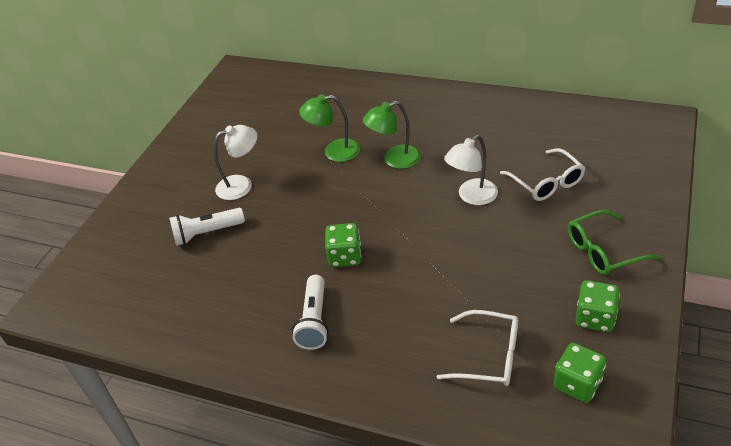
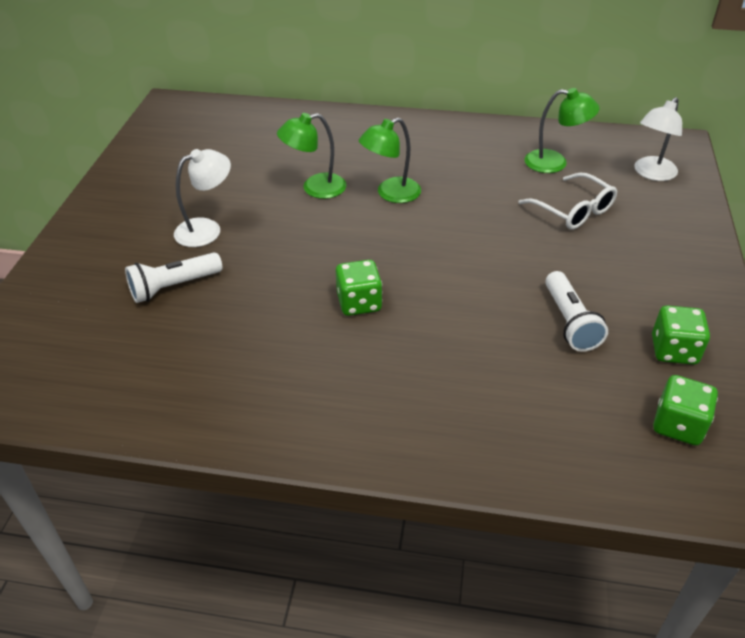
camera: 15 degrees left, 0 degrees up
white flashlight [292,275,329,350] -> white flashlight moved to [545,271,608,352]
white glasses [437,310,518,386] -> none
white lamp [444,135,498,205] -> white lamp moved to [634,97,682,181]
green glasses [568,210,660,275] -> none
none -> green lamp [525,88,600,173]

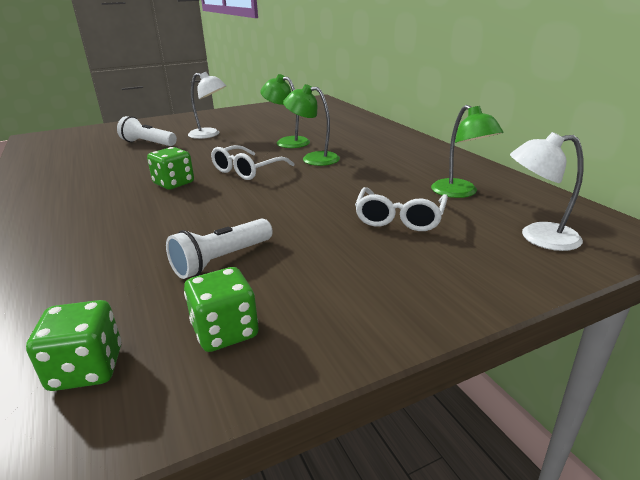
camera: 55 degrees right, 15 degrees down
none -> white glasses [211,145,295,180]

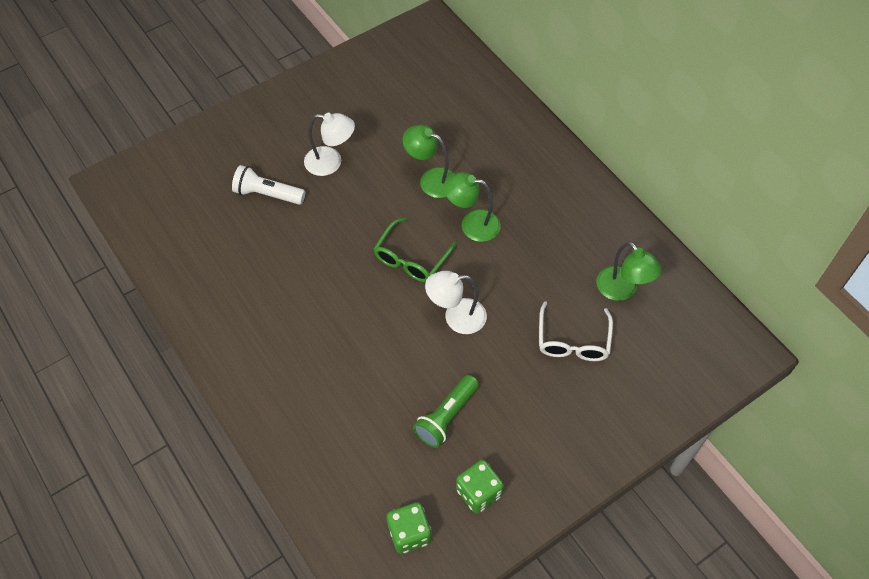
camera: 10 degrees left, 30 degrees up
green dice [147,147,194,189] -> none
white flashlight [166,219,273,279] -> green flashlight [413,375,479,448]
white glasses [211,145,295,180] -> green glasses [374,217,457,282]
white lamp [510,132,584,251] -> white lamp moved to [425,271,487,334]

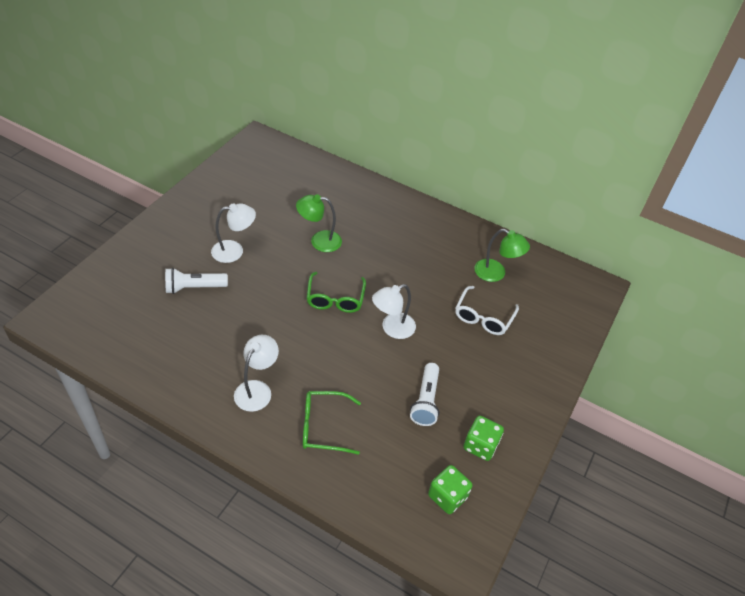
camera: 30 degrees left, 10 degrees down
green flashlight [413,375,479,448] -> white flashlight [410,363,439,426]
green lamp [444,172,501,242] -> none
white glasses [539,302,613,361] -> white glasses turned 45 degrees clockwise [455,286,519,335]
none -> white lamp [234,335,279,412]
none -> green glasses [303,391,361,455]

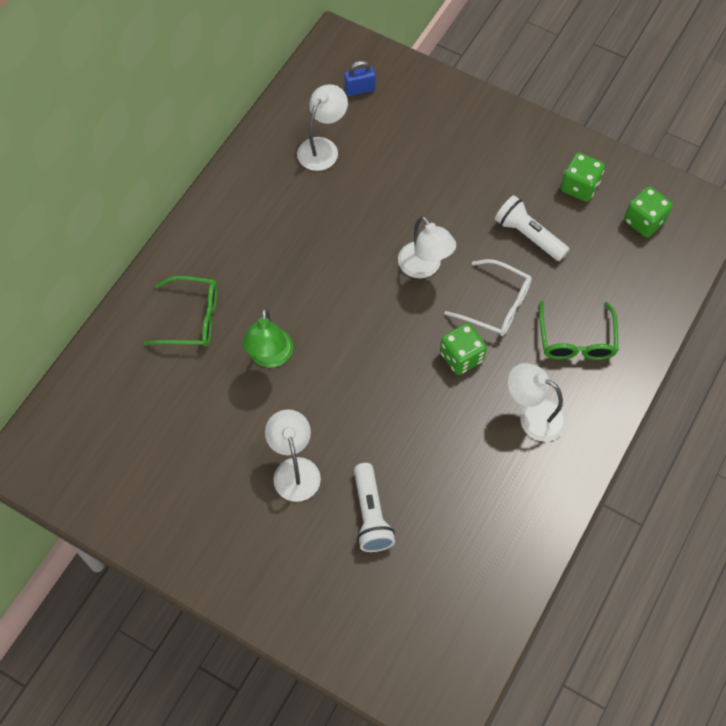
camera: 85 degrees left, 15 degrees up
green glasses [307,272,366,313] -> green glasses moved to [144,276,217,347]
white flashlight [410,363,439,426] -> white flashlight turned 150 degrees counterclockwise [495,195,569,261]
white glasses [455,286,519,335] -> white glasses moved to [444,259,532,336]
green lamp [474,229,530,282] -> white lamp [297,84,348,171]
none -> blue padlock [344,61,375,96]
none -> green dice [440,323,487,375]

